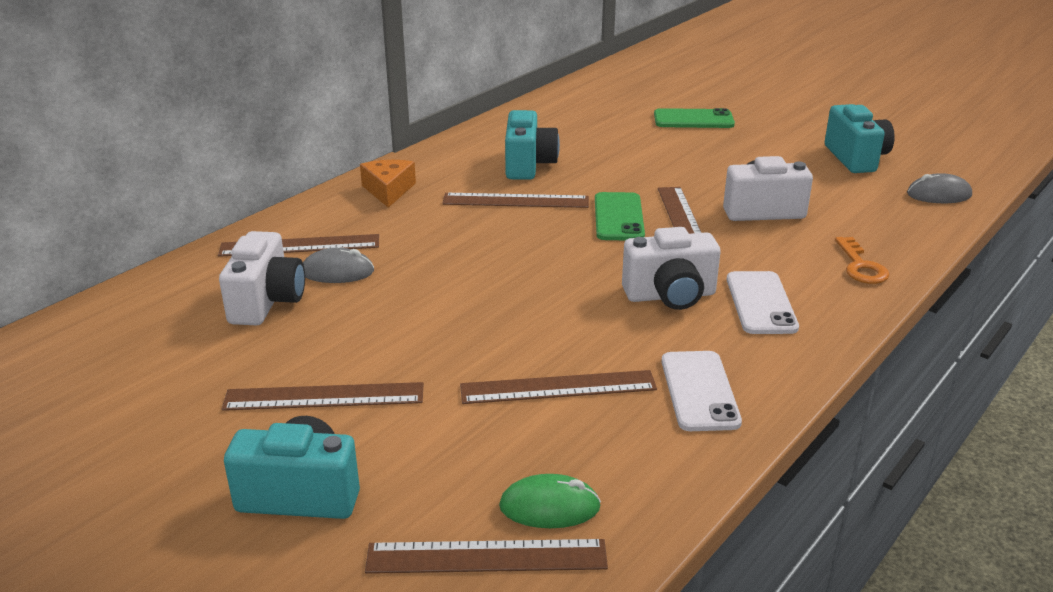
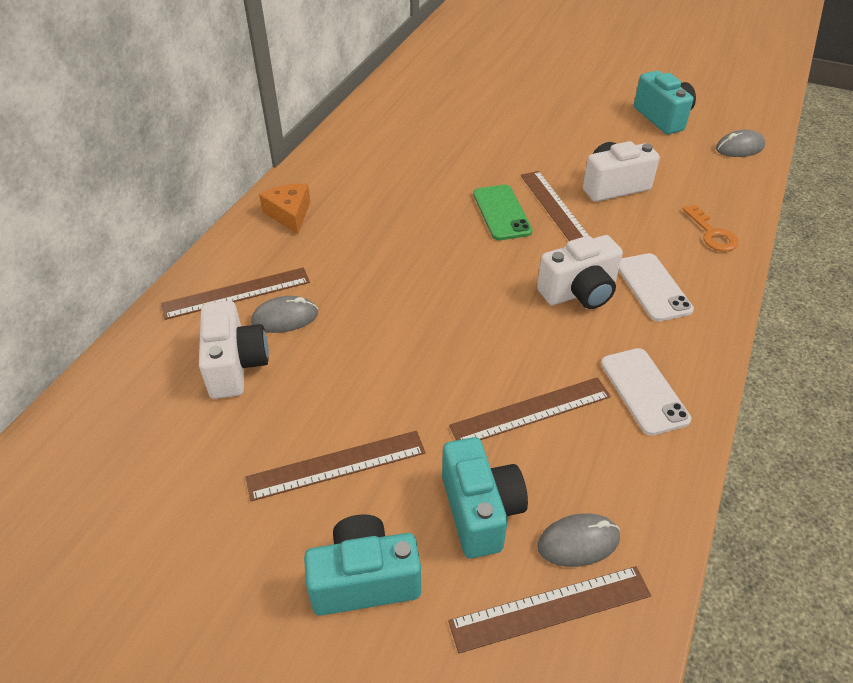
camera: 15 degrees left, 15 degrees up
brown ruler [442,193,589,208] -> none
green mouse [499,474,601,528] -> grey mouse [537,513,620,567]
turquoise camera [505,110,560,180] -> turquoise camera moved to [442,437,528,558]
green phone [654,108,735,128] -> none

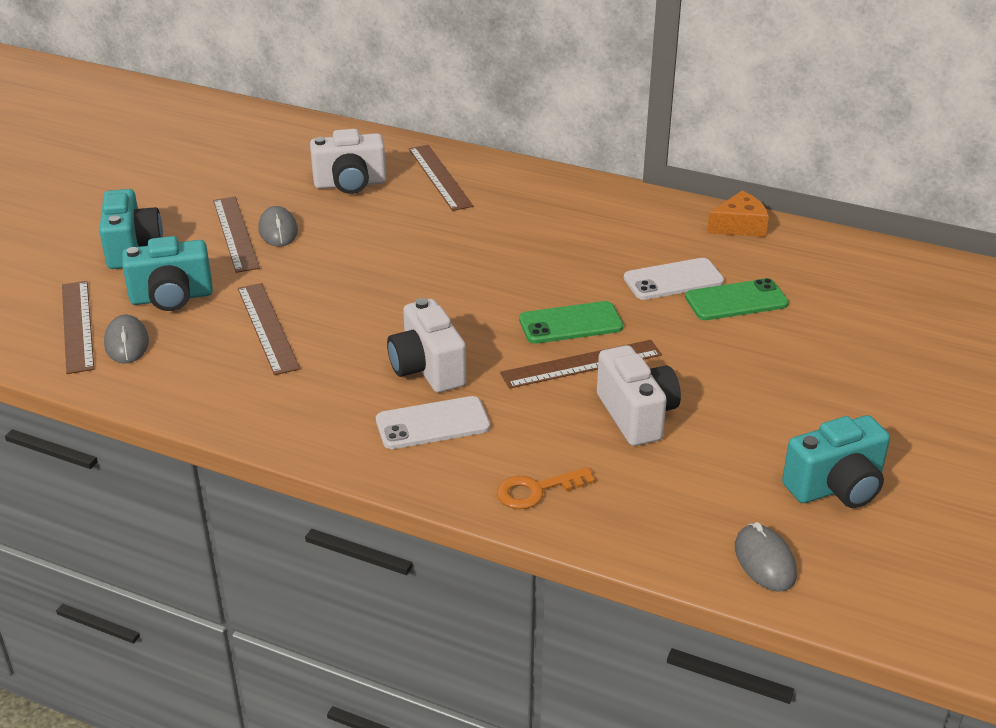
camera: 90 degrees right, 10 degrees down
grey mouse [251,296,318,333] -> grey mouse moved to [258,206,298,247]
orange cheese [259,184,310,234] -> orange cheese moved to [707,191,769,237]
white phone [601,348,691,436] -> white phone moved to [624,258,724,300]
none -> green phone [685,278,789,320]

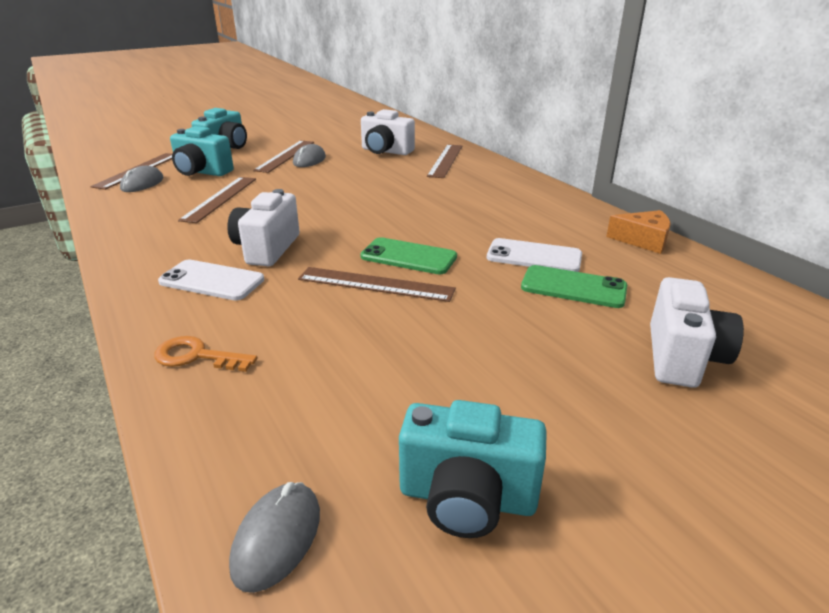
camera: 35 degrees right, 5 degrees down
white camera [597,345,681,446] -> white camera moved to [650,277,744,388]

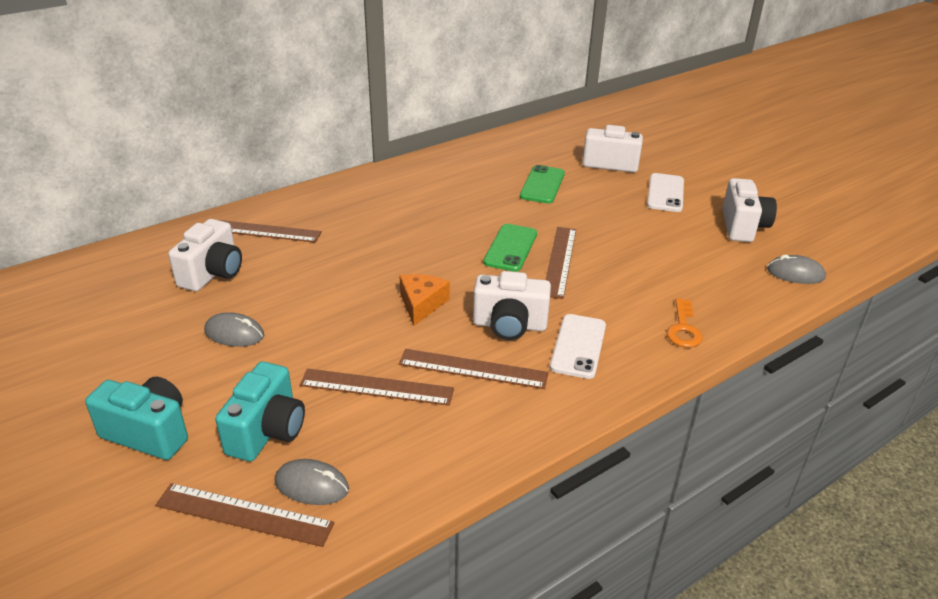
camera: 95 degrees left, 5 degrees up
brown ruler [253,141,314,173] -> brown ruler moved to [399,349,549,389]
turquoise camera [399,400,547,538] -> white camera [722,178,777,242]
white phone [487,238,582,272] -> white phone moved to [647,173,684,212]
orange cheese [606,210,671,254] -> orange cheese moved to [400,274,450,326]

